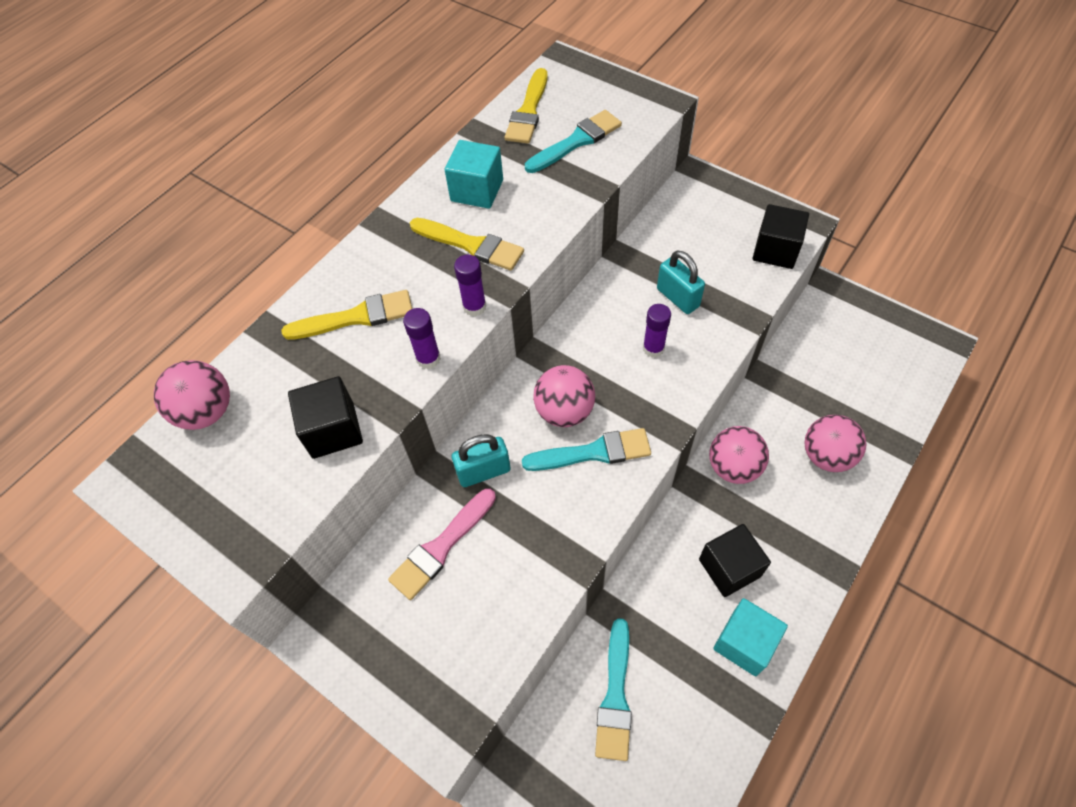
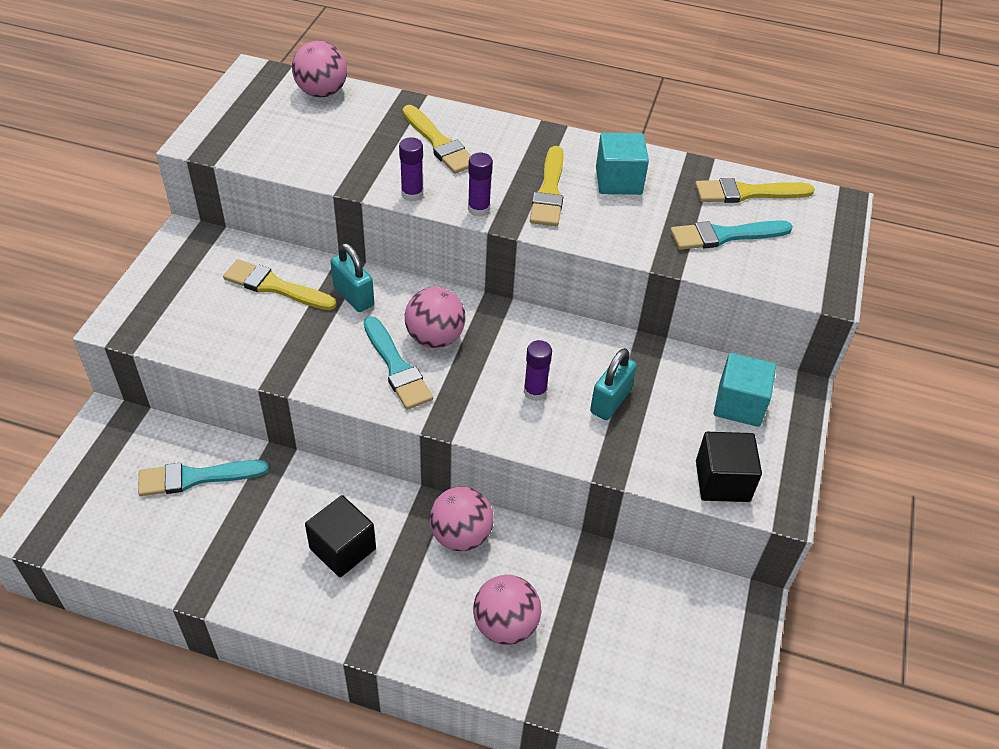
camera: 65 degrees right, 10 degrees down
black cube [288,376,363,459] -> none
pink brush [388,489,496,600] -> yellow brush [223,259,337,310]
turquoise brush [525,110,622,173] -> turquoise brush turned 135 degrees clockwise [670,220,793,250]
turquoise cube [713,598,788,676] -> turquoise cube moved to [714,353,776,427]

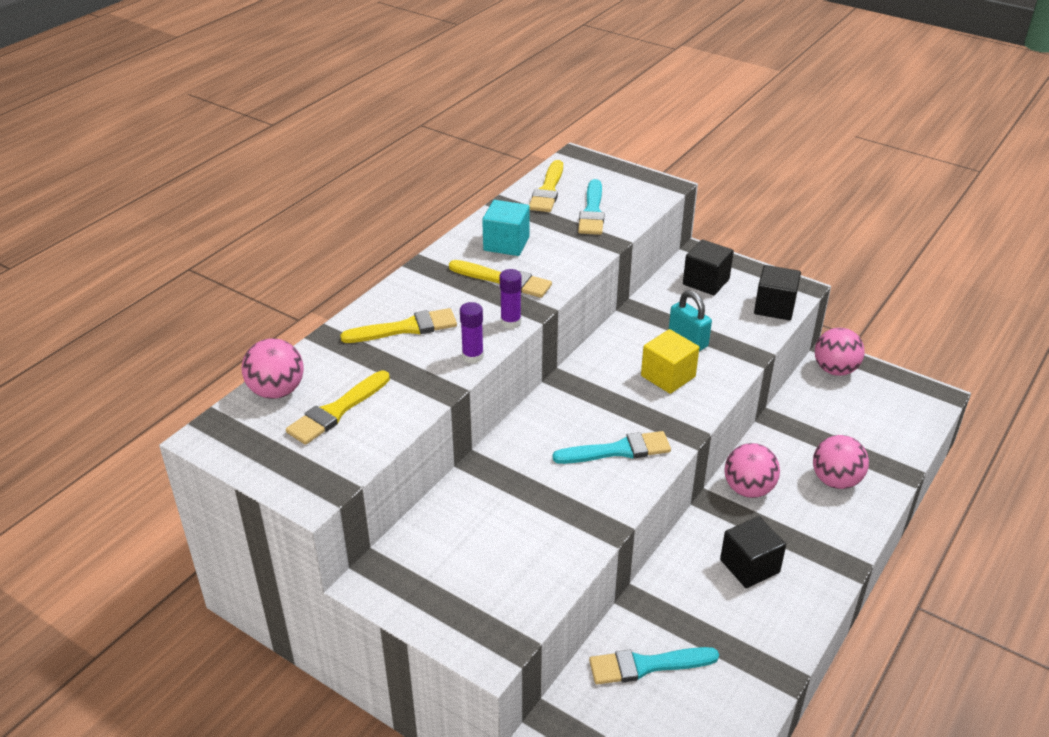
camera: 70 degrees left, 10 degrees down
turquoise brush [138,460,269,496] -> turquoise brush turned 75 degrees clockwise [589,647,719,685]
yellow brush [223,259,337,310] -> yellow brush moved to [286,371,390,445]
turquoise padlock [330,243,374,312] -> none
pink ball [405,287,465,348] -> pink ball moved to [815,328,865,376]
purple glue stick [524,340,552,401] -> yellow cube [641,329,699,394]
turquoise cube [714,353,776,427] -> black cube [683,239,734,295]

